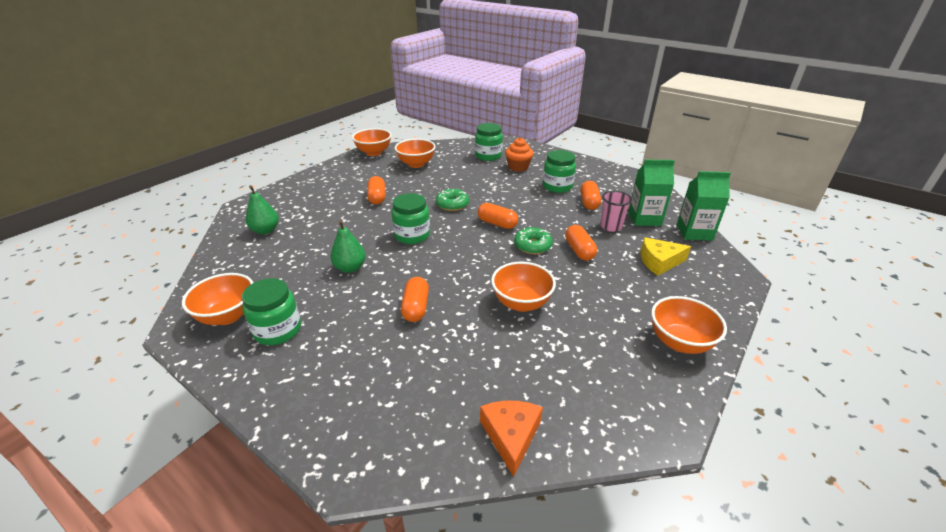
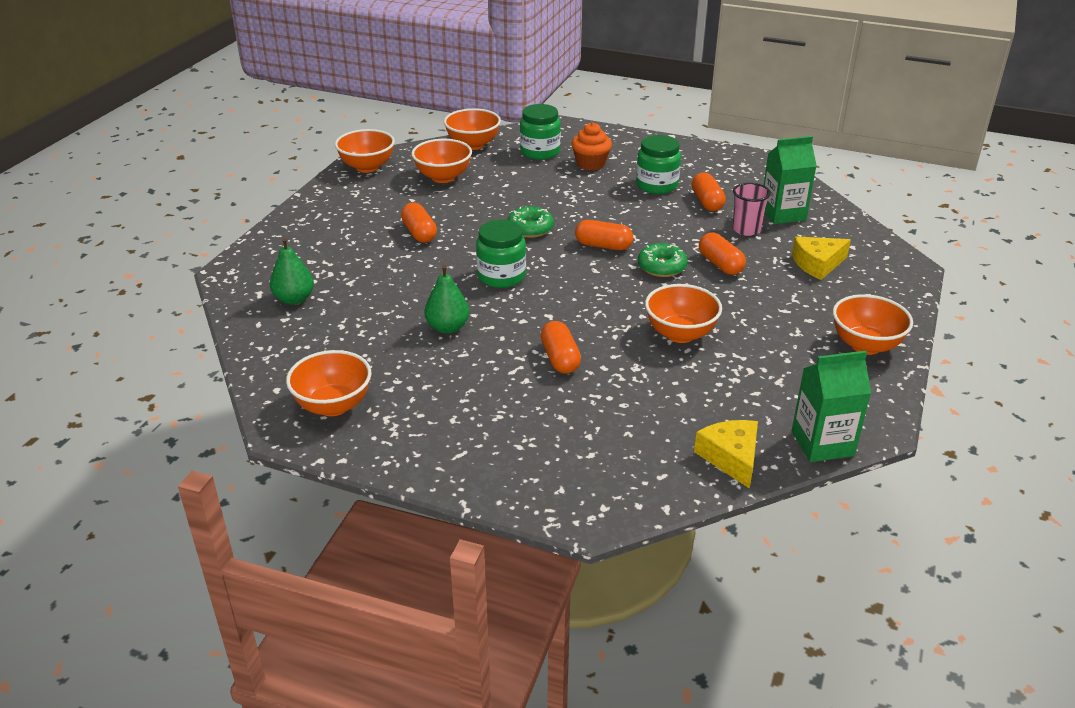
camera: 15 degrees left, 0 degrees up
green jar [242,278,301,345] -> none
orange cheese [480,401,543,477] -> yellow cheese [694,420,758,489]
green carton [677,171,731,241] -> green carton moved to [792,351,871,462]
none -> orange bowl [444,108,501,150]

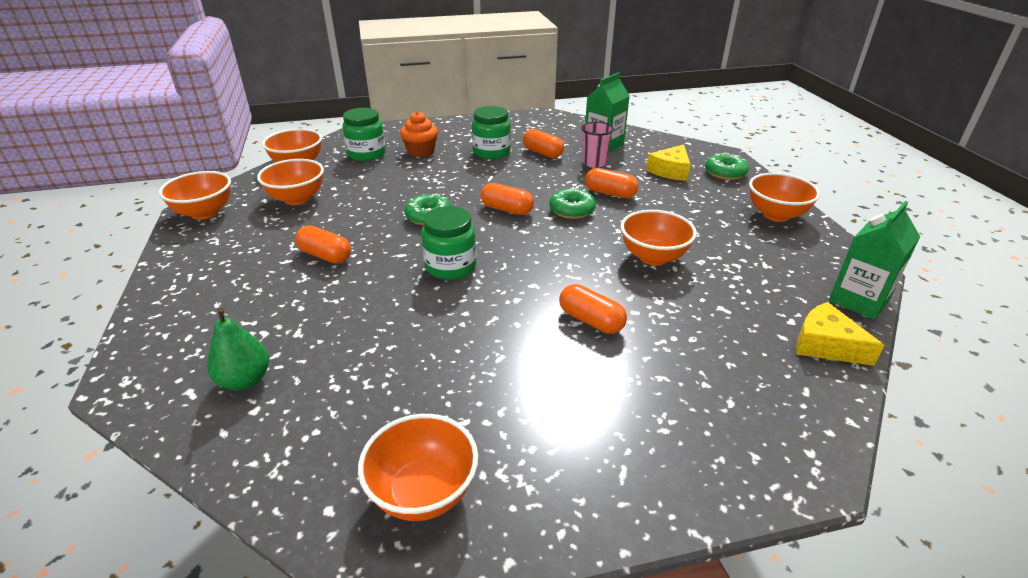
camera: 35 degrees left, 0 degrees up
green pear [424,265,469,334] -> none
orange capsule [575,220,633,250] -> orange capsule turned 45 degrees clockwise [481,183,534,215]
none -> green donut [705,153,749,180]

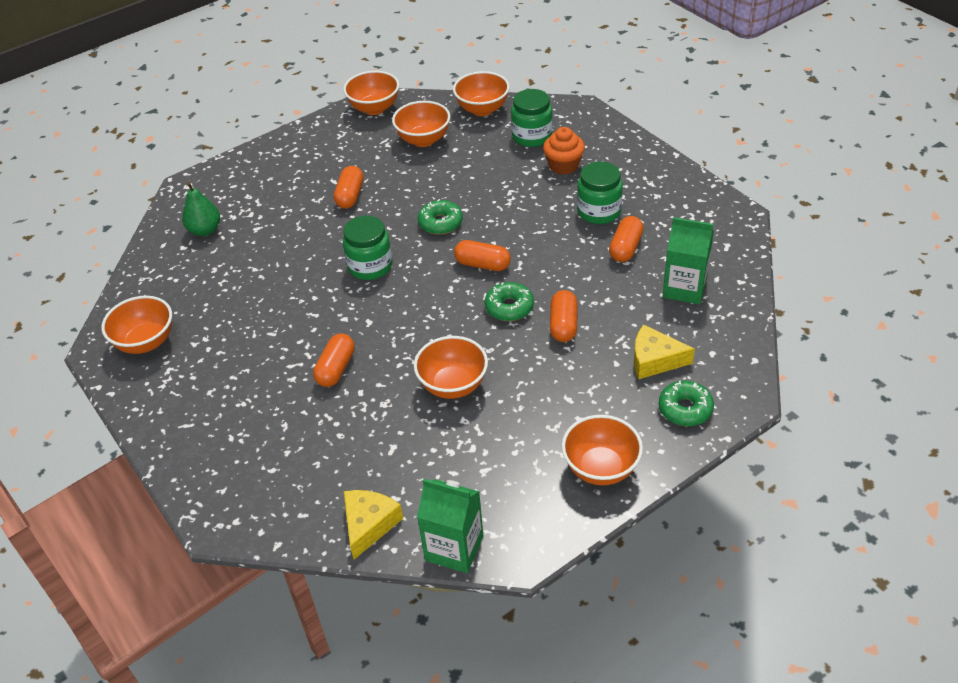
camera: 70 degrees right, 10 degrees up
orange capsule [481,183,534,215] -> orange capsule turned 75 degrees counterclockwise [454,240,511,271]
pink cup [581,122,614,168] -> none

